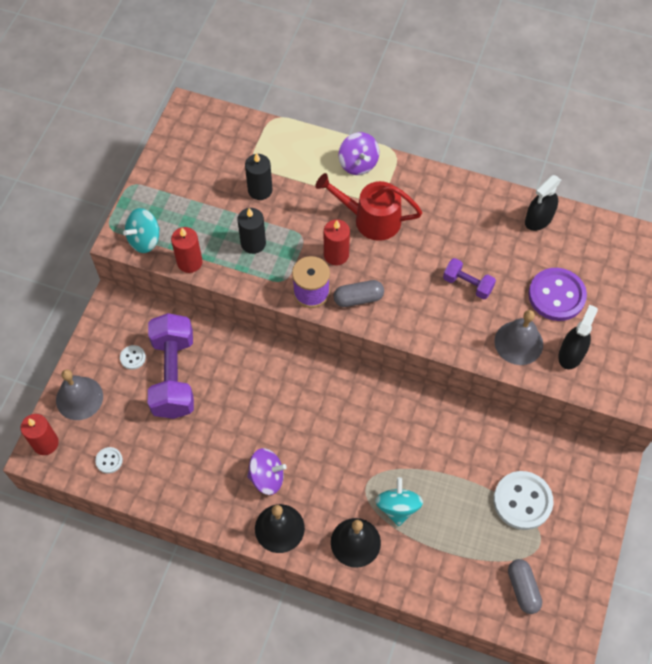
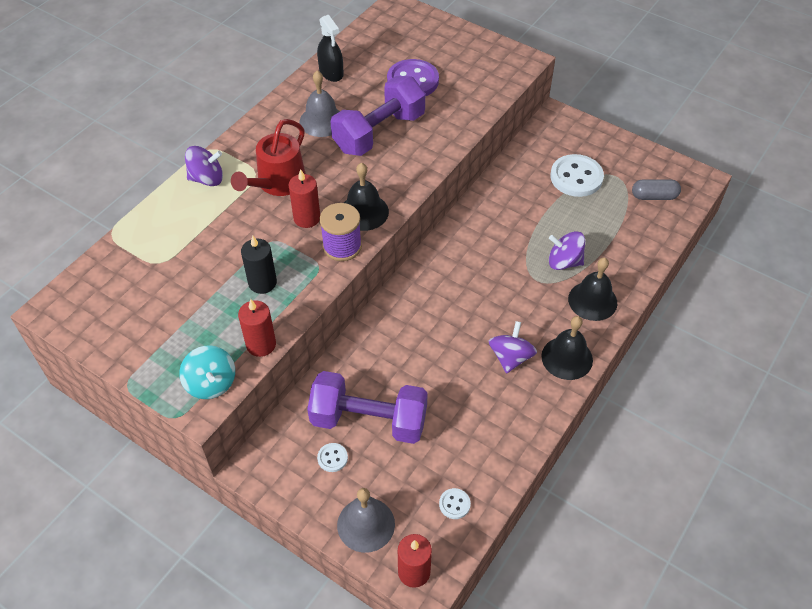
camera: 75 degrees left, 10 degrees down
black candle [245,153,272,200] -> none
grey capsule [334,280,384,307] -> black bell [344,163,389,231]
turquoise spinning top [375,477,423,526] -> purple spinning top [549,231,585,270]
purple dumbbell [443,258,496,300] -> purple dumbbell [331,76,425,156], size x2.01
grey bell [494,310,543,365] -> grey bell moved to [299,71,340,137]
black spray bottle [558,305,598,369] -> none

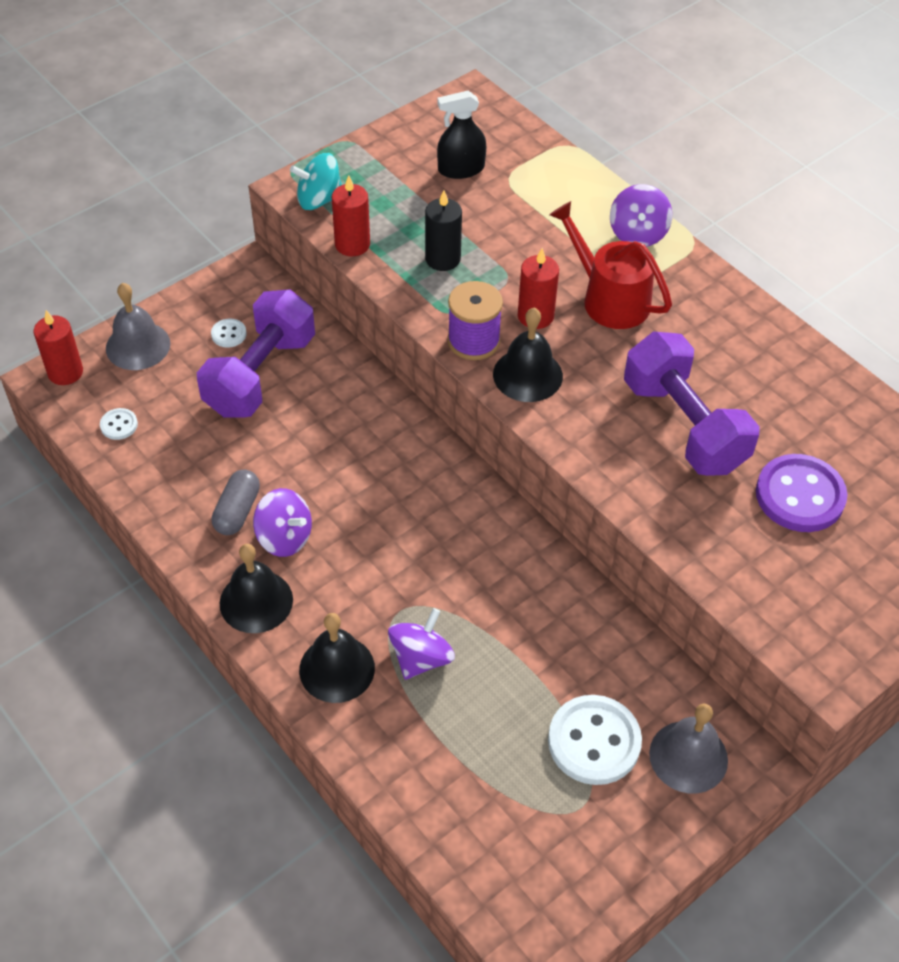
camera: 105 degrees right, 0 degrees up
grey bell [299,71,340,137] -> grey bell moved to [649,704,728,794]
black spray bottle [317,15,344,82] -> black spray bottle moved to [437,91,486,179]
grey capsule [632,179,681,200] -> grey capsule moved to [212,470,260,535]

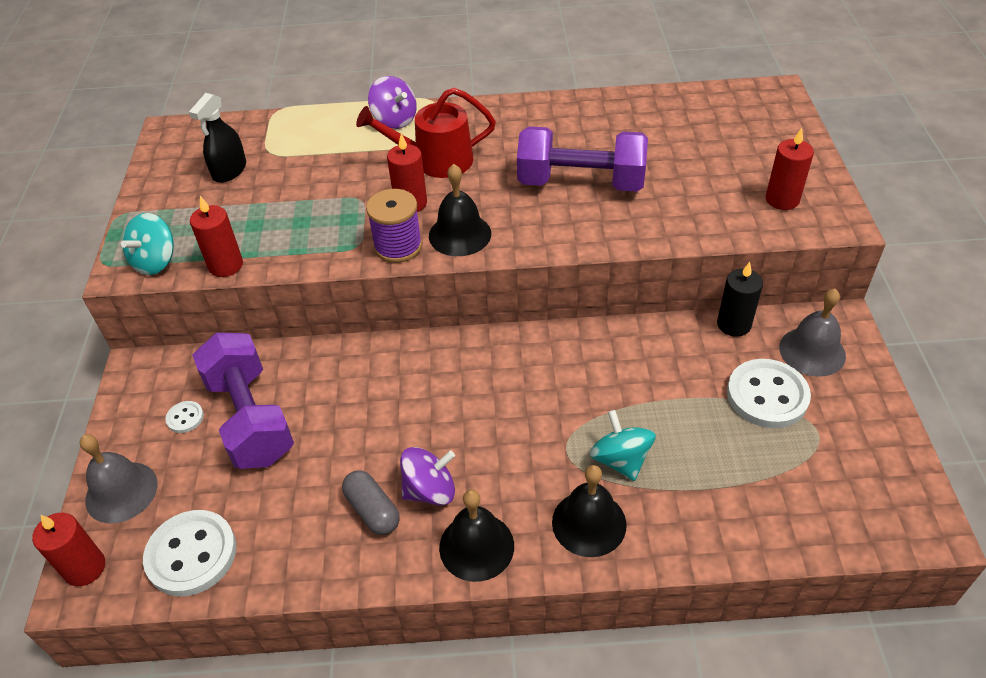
camera: 50 degrees left, 5 degrees down
white button [100,408,138,440] -> white button [143,510,236,596], size x2.16
purple spinning top [388,608,455,680] -> turquoise spinning top [590,410,656,481]
black candle [425,190,462,271] -> black candle moved to [717,262,763,337]
purple button [756,454,847,532] -> none
none -> red candle [766,128,814,210]

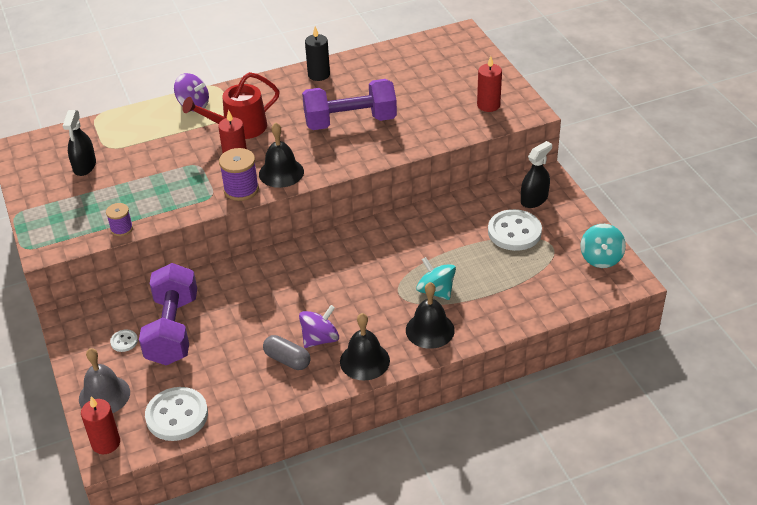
camera: 20 degrees left, 5 degrees down
turquoise spinning top [121,213,174,275] -> turquoise spinning top moved to [580,224,626,268]
red candle [190,196,243,277] -> purple spool [106,203,133,236]
purple dumbbell [192,332,294,469] -> purple dumbbell turned 45 degrees clockwise [139,263,197,365]
black candle [717,262,763,337] -> black candle moved to [305,27,330,81]
grey bell [779,289,846,377] -> black spray bottle [521,141,552,208]

